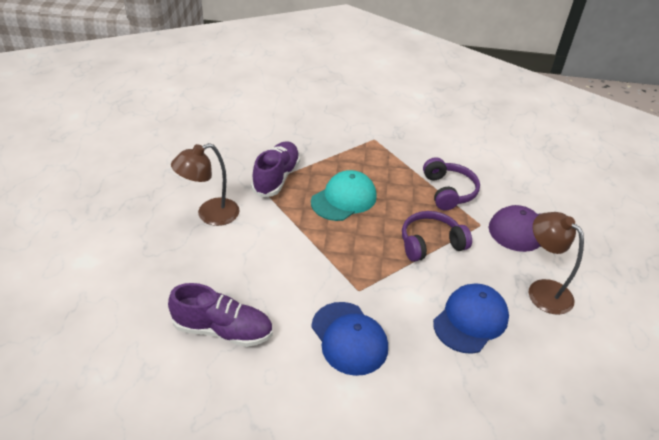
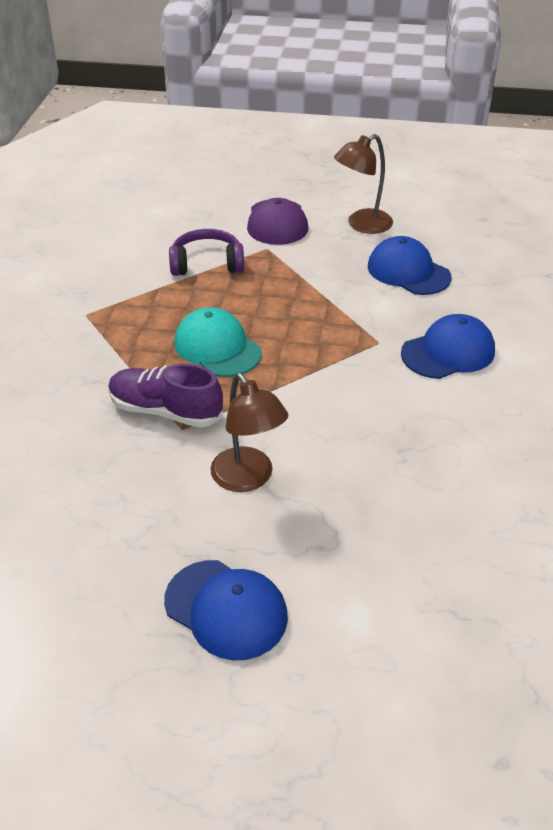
camera: 85 degrees left, 0 degrees up
purple shoe [168,283,273,347] -> none
purple headphones [402,211,472,262] -> none
none -> blue cap [164,560,288,660]

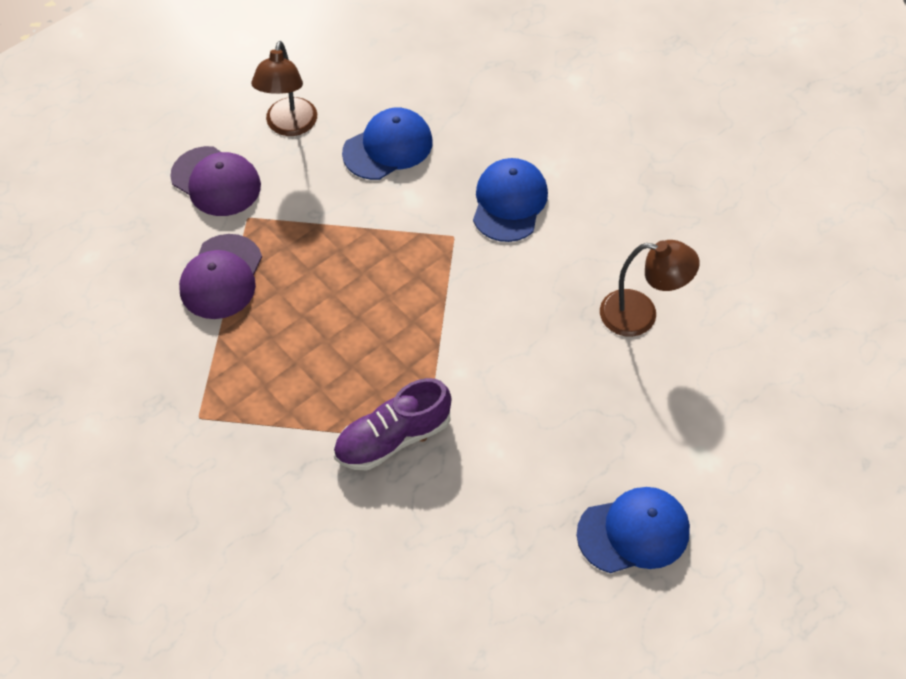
camera: 50 degrees left, 15 degrees up
purple headphones [169,229,244,276] -> purple cap [179,234,262,319]
turquoise cap [174,307,262,377] -> none
brown lamp [210,373,288,492] -> brown lamp moved to [600,240,700,337]
blue cap [368,236,452,295] -> blue cap turned 150 degrees clockwise [342,108,433,180]

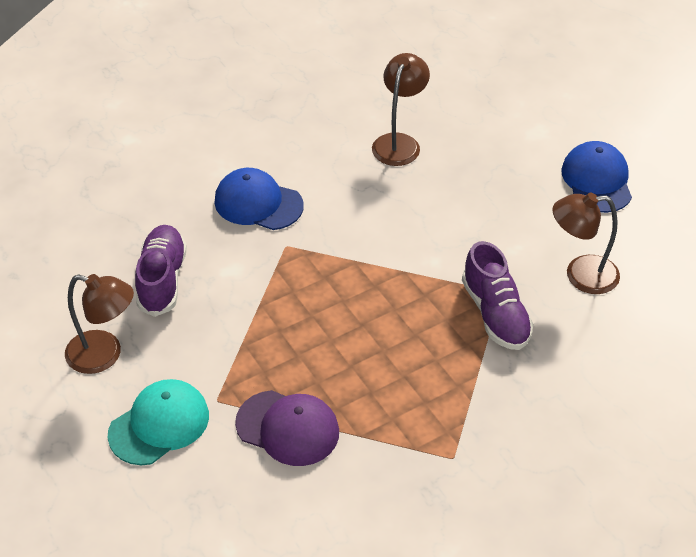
camera: 80 degrees left, 10 degrees down
purple cap [170,146,261,216] -> turquoise cap [108,379,209,465]
blue cap [342,108,433,180] -> purple shoe [135,225,187,317]
none -> brown lamp [552,193,620,294]

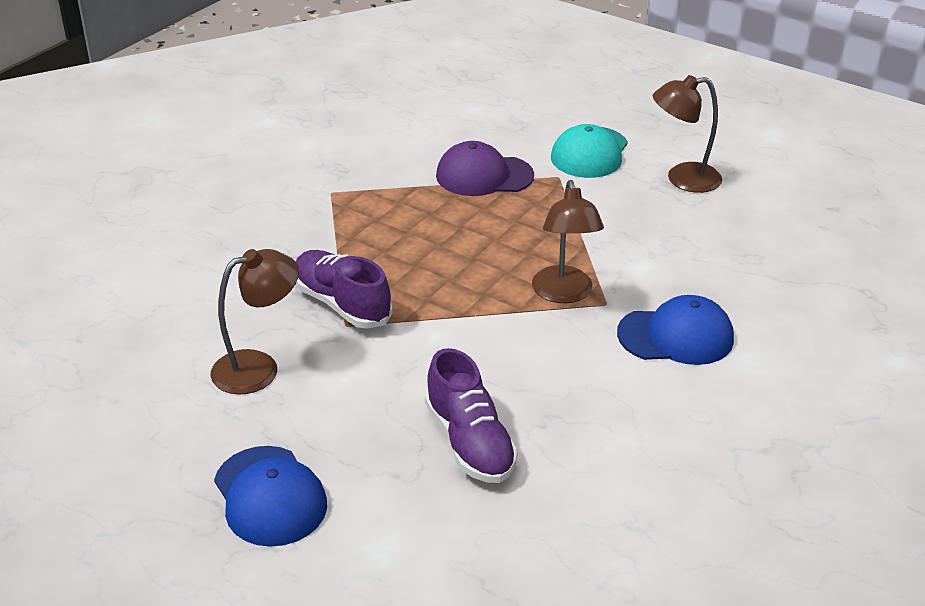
camera: 155 degrees right, 10 degrees down
purple shoe [135,225,187,317] -> purple shoe moved to [425,348,518,483]
brown lamp [372,53,430,166] -> brown lamp moved to [532,180,604,303]

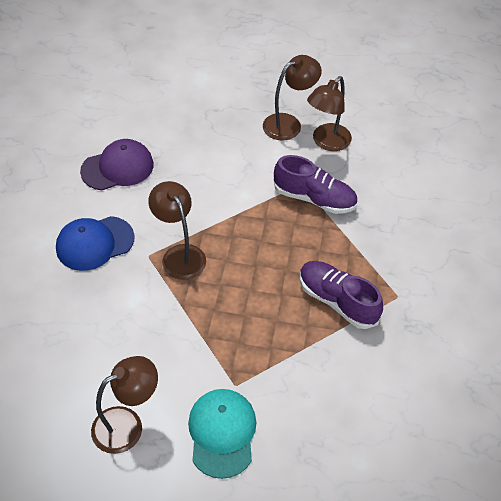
camera: 155 degrees right, 15 degrees up
blue cap [214,446,327,547] -> none
purple shoe [425,348,518,483] -> purple shoe moved to [300,261,383,329]
purple cap [436,141,534,196] -> purple cap moved to [80,139,154,190]
none -> brown lamp [263,55,322,141]

